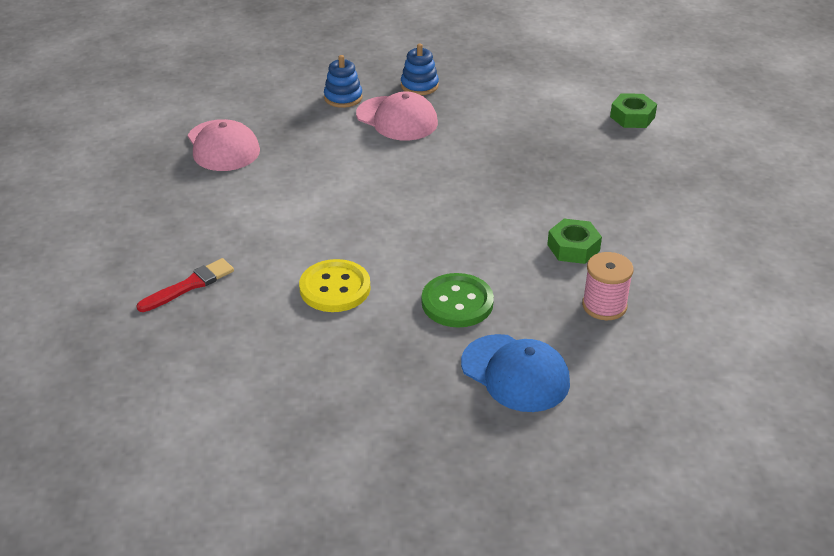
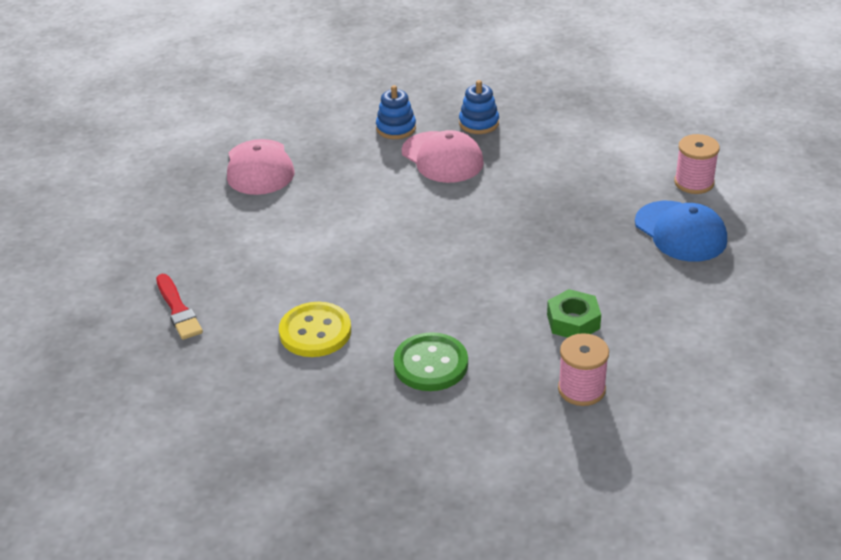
camera: 15 degrees right, 0 degrees up
red brush [136,258,234,312] -> red brush turned 90 degrees clockwise [156,274,203,340]
blue cap [461,334,570,412] -> blue cap moved to [635,201,727,262]
green nut [610,93,657,128] -> pink spool [674,134,720,194]

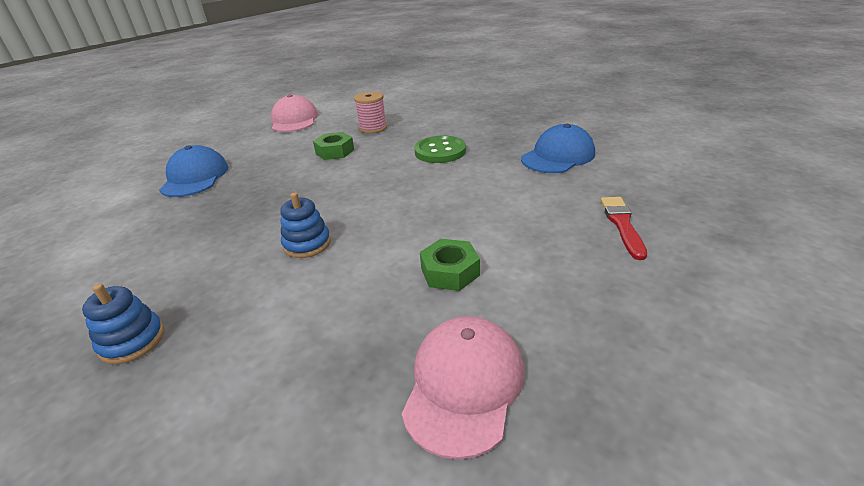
camera: 150 degrees left, 5 degrees down
yellow button [279,302,351,357] -> none
blue stacking toy [376,85,416,139] -> blue stacking toy moved to [280,192,331,258]
pink cap [402,130,484,183] -> pink cap moved to [271,94,318,132]
pink spool [674,134,720,194] -> none
none -> green nut [420,239,480,291]
none -> blue cap [521,124,595,173]

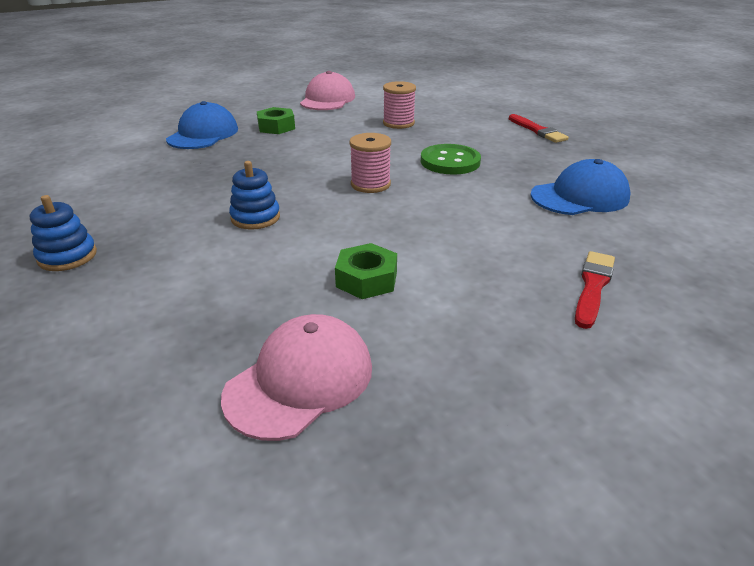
camera: 20 degrees right, 0 degrees up
green nut [313,132,354,160] -> green nut moved to [257,107,295,134]
none -> pink spool [349,133,391,193]
none -> red brush [509,114,569,143]

